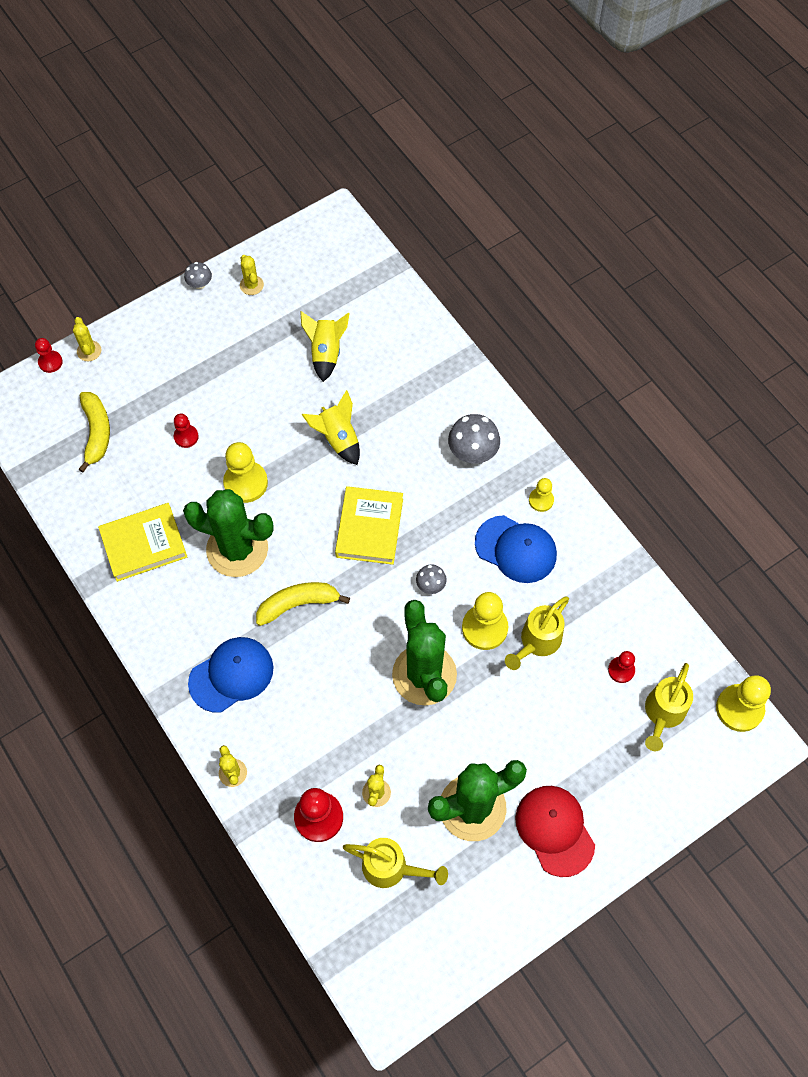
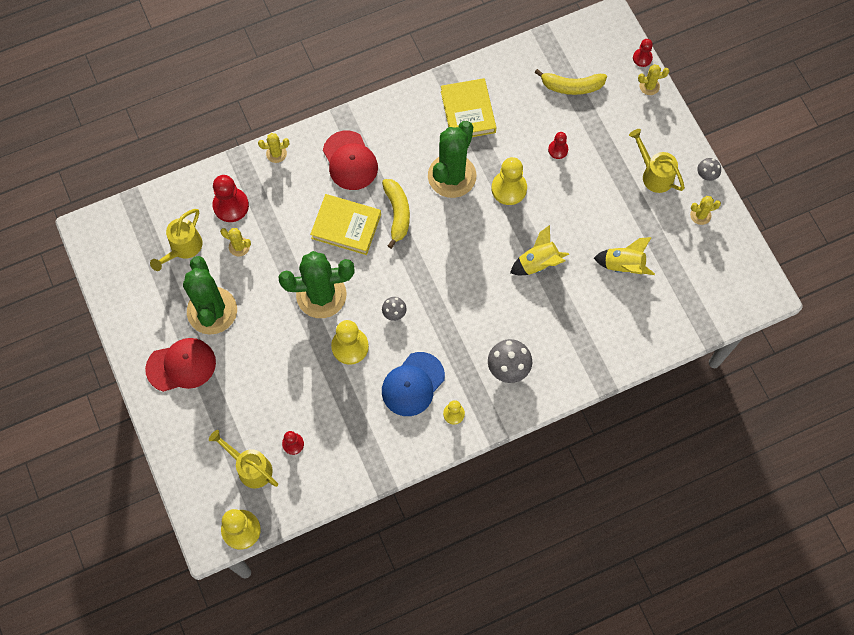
camera: 100 degrees right, 5 degrees up
blue cap [188,637,273,713] -> red cap [323,130,378,190]
yellow book [335,486,403,565] -> yellow book moved to [310,194,381,255]
yellow watering can [505,596,569,670] -> yellow watering can moved to [629,129,685,193]

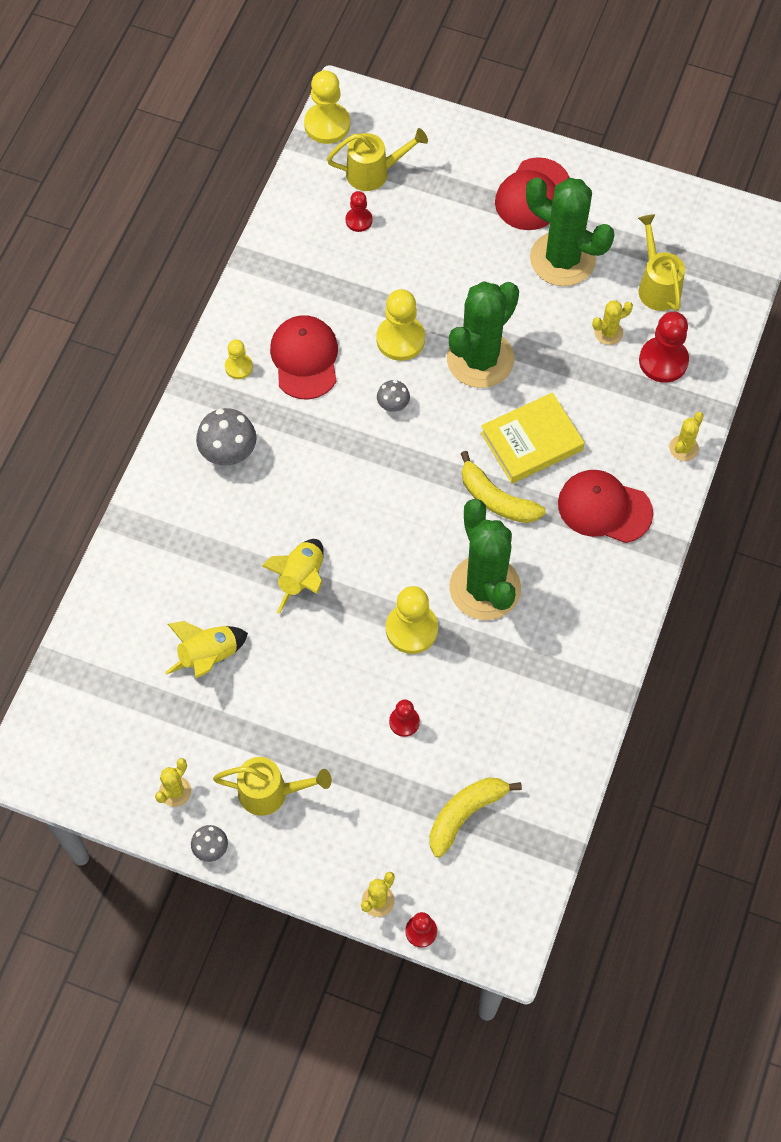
camera: 135 degrees right, 5 degrees down
blue cap [382,352,445,416] -> red cap [270,315,338,399]
yellow book [441,78,496,137] -> none

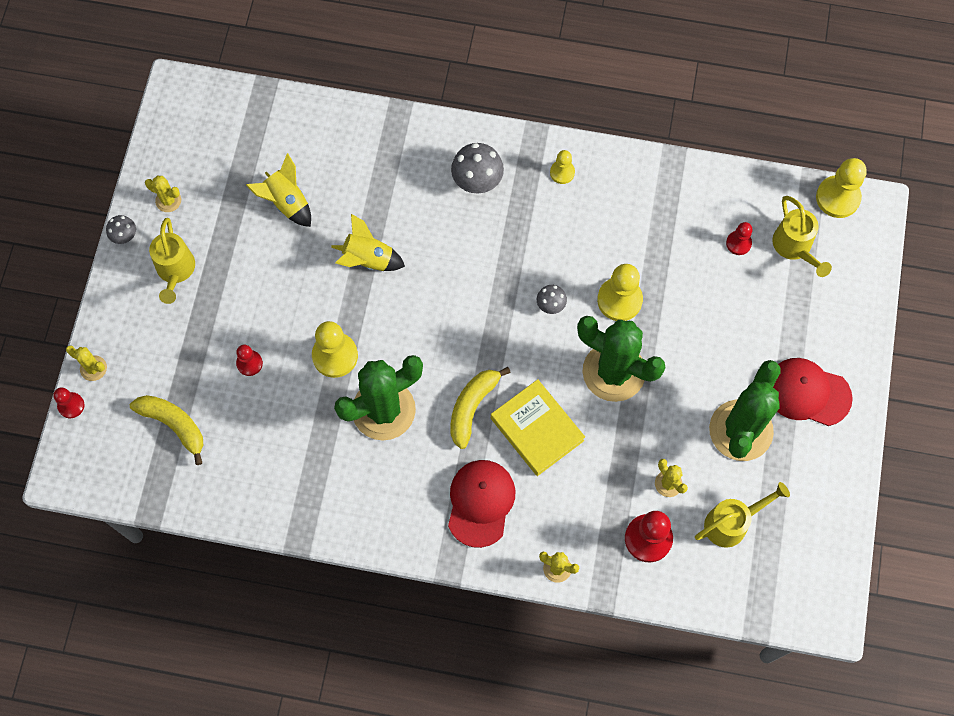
camera: 80 degrees right, 5 degrees up
red cap [270,315,338,399] -> none

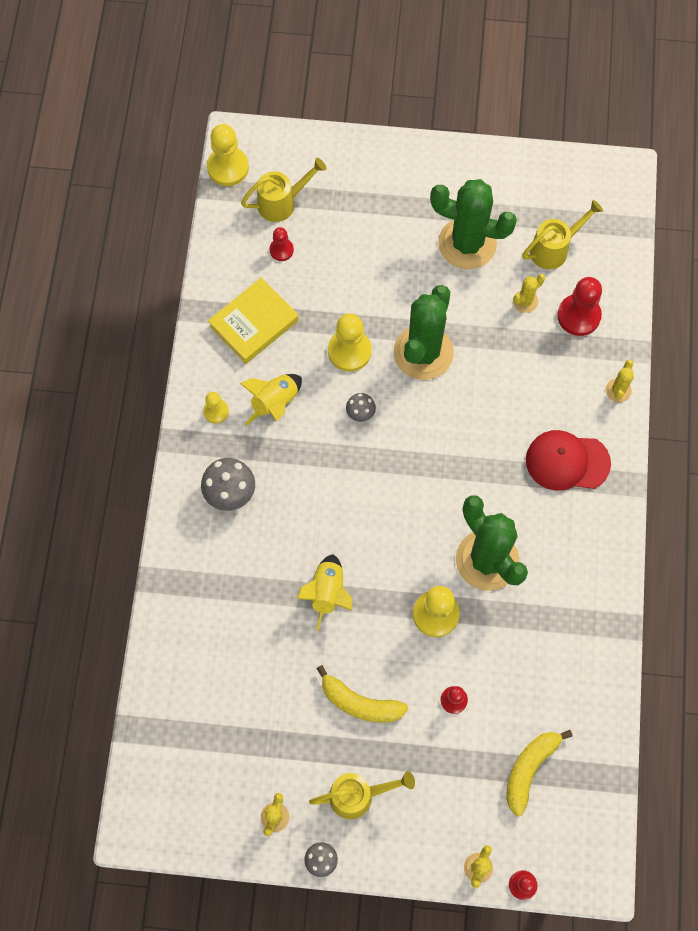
camera: 95 degrees left, 0 degrees up
yellow rocket [246,153,311,227] -> yellow rocket moved to [240,374,302,426]
yellow banana [451,367,511,449] -> yellow banana moved to [316,665,408,723]
yellow book [491,379,585,476] -> yellow book moved to [208,278,299,364]
yellow watering can [695,482,790,548] -> yellow watering can turned 90 degrees clockwise [522,200,603,269]
red cap [773,358,853,426] -> none

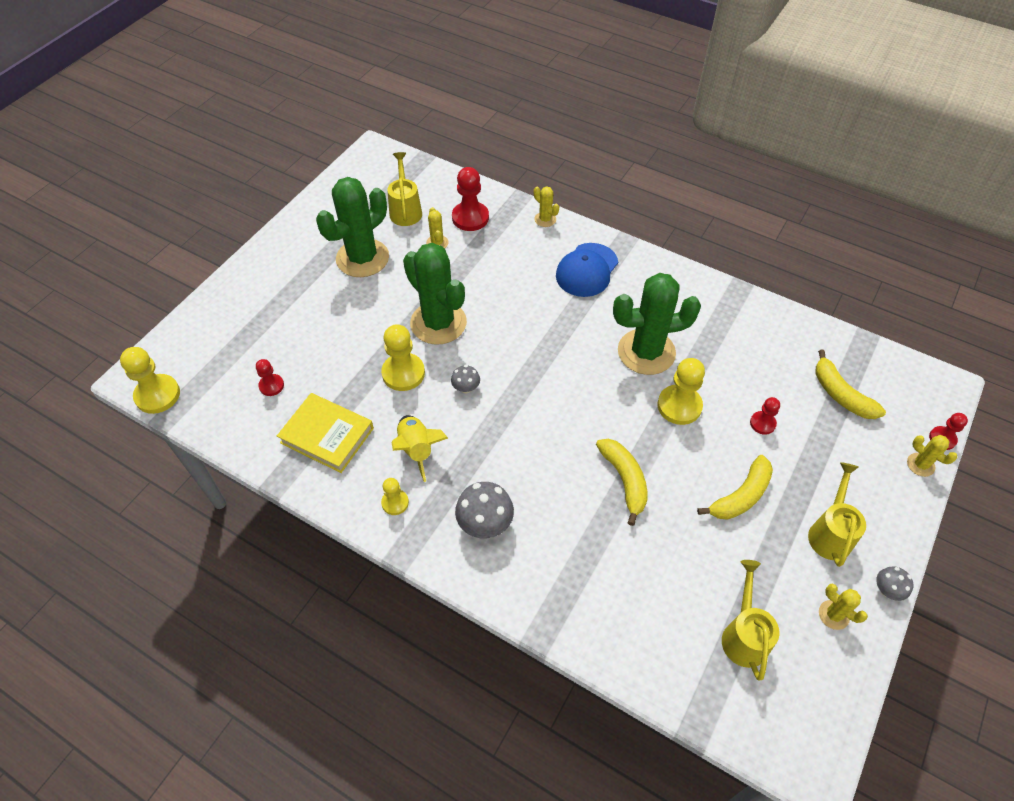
camera: 65 degrees left, 15 degrees down
yellow book [208,278,299,364] -> yellow book turned 45 degrees counterclockwise [277,393,374,473]
yellow watering can [241,158,327,222] -> yellow watering can moved to [722,560,780,680]
yellow rocket [297,554,352,631] -> yellow banana [596,439,648,526]
red cap [526,430,611,491] -> blue cap [556,243,618,297]

